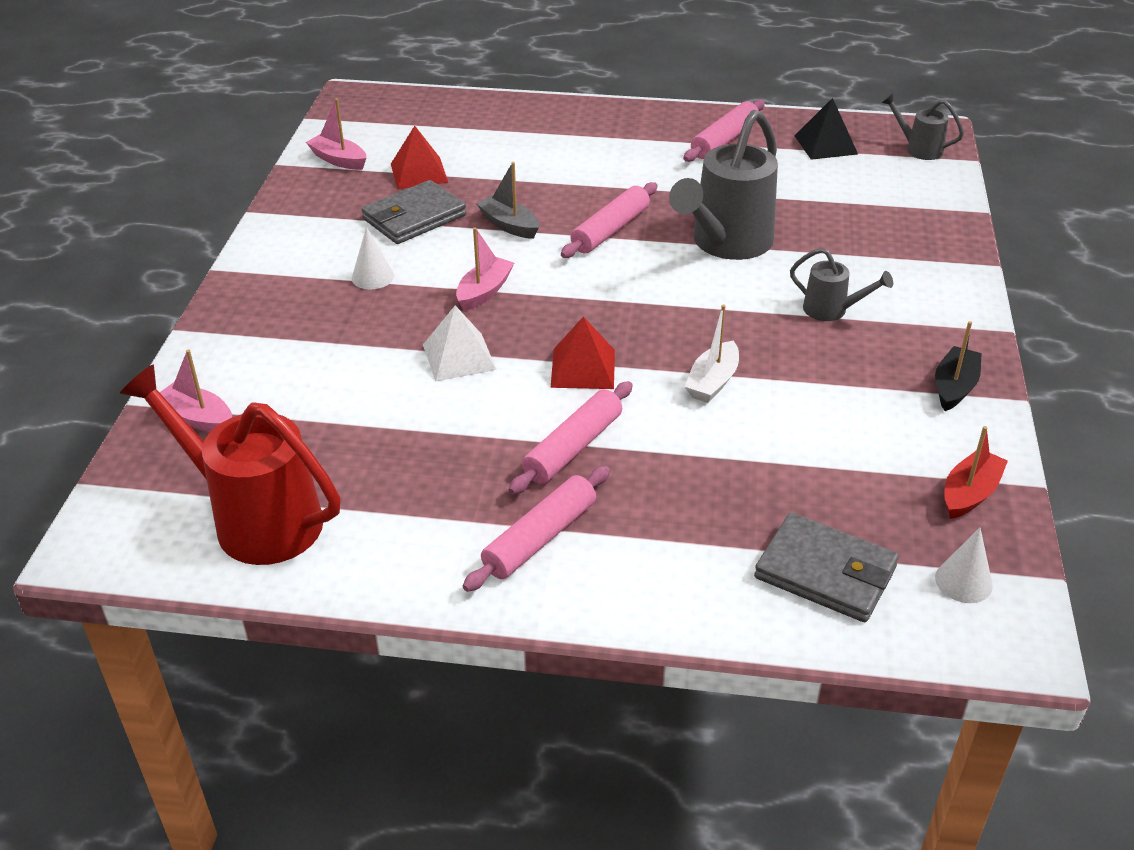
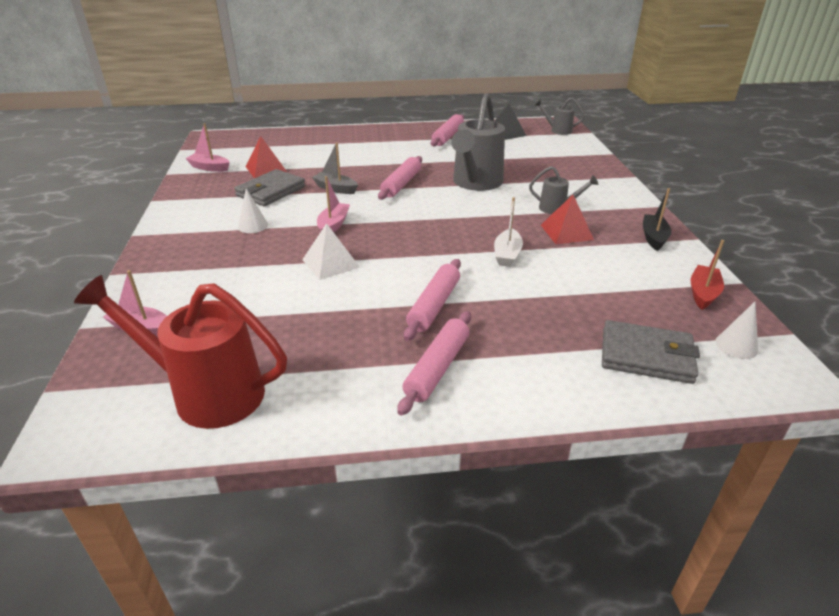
camera: 15 degrees left, 5 degrees down
red pyramid [550,316,615,389] -> red pyramid moved to [541,195,594,244]

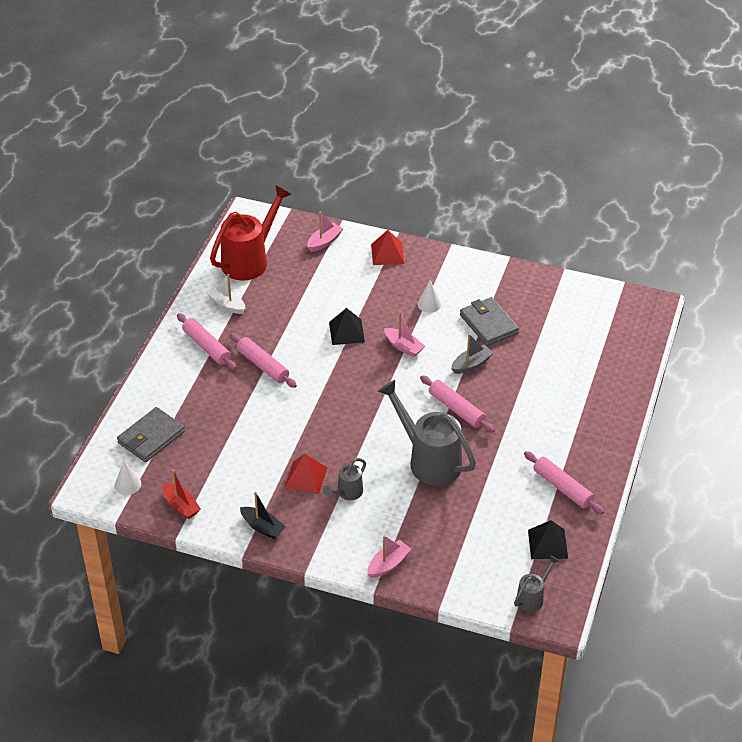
camera: 115 degrees right, 10 degrees up
pink boat [185,123,230,172] -> pink boat moved to [368,535,411,578]
red pyramid [245,136,287,178] -> red pyramid moved to [371,230,404,265]
white pyramid [302,223,360,280] -> black pyramid [329,308,365,345]
white boat [494,197,523,267] -> white boat moved to [207,274,245,314]

